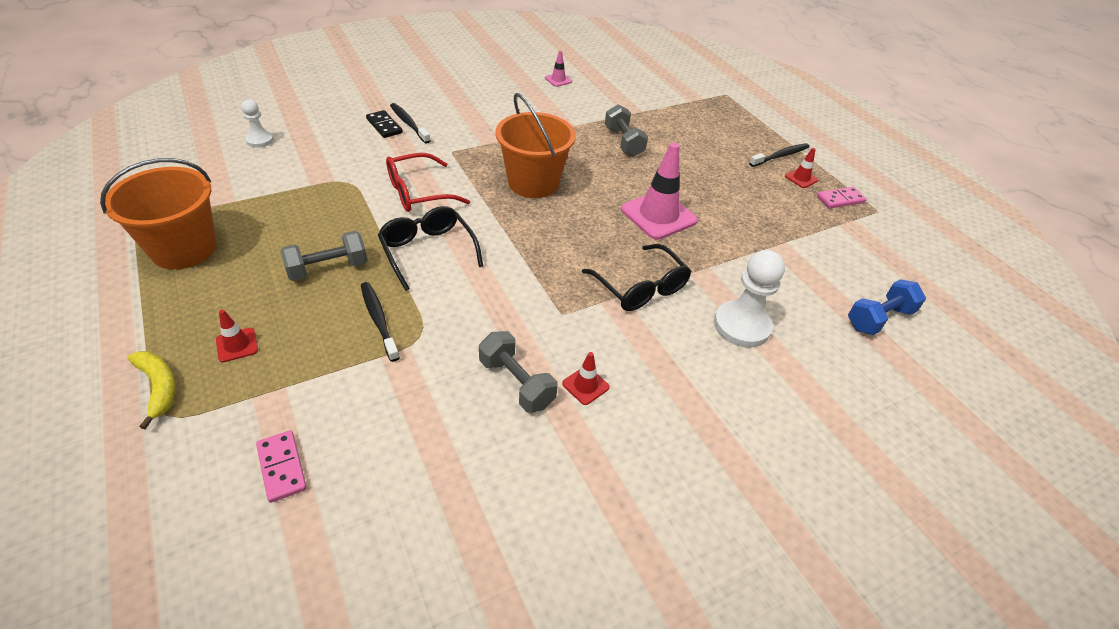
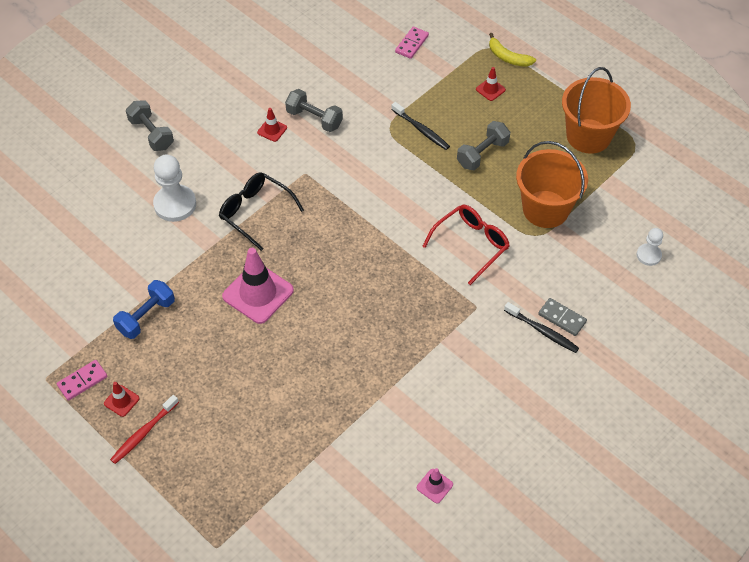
camera: 165 degrees right, 10 degrees up
pink domino [256,430,307,503] -> pink domino turned 75 degrees clockwise [395,27,429,59]
black domino [366,110,403,138] -> grey domino [538,298,587,336]
black glasses [378,206,483,291] -> none
orange bucket [495,93,576,198] -> orange bucket moved to [516,141,588,228]
grey dumbbell [605,104,648,157] -> grey dumbbell moved to [126,100,174,151]
black toothbrush [749,143,809,167] -> red toothbrush [110,395,179,464]
blue dumbbell [848,279,926,335] -> blue dumbbell moved to [113,280,175,339]

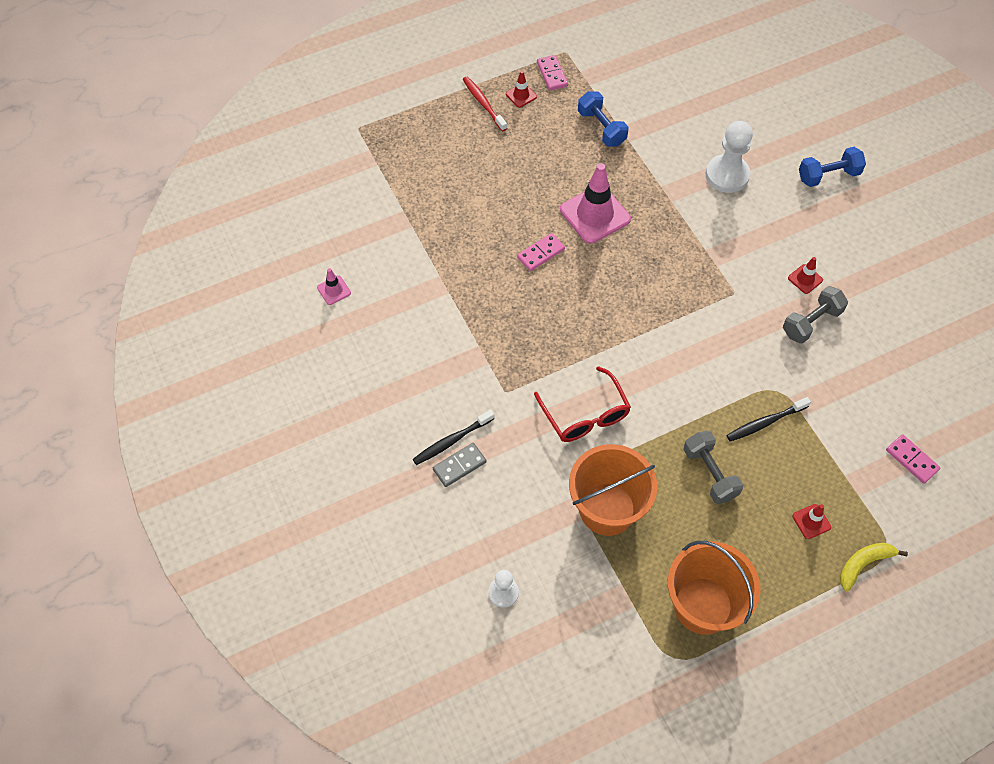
camera: 110 degrees right, 5 degrees up
grey dumbbell [126,100,174,151] -> blue dumbbell [799,147,866,187]
black glasses [219,172,304,251] -> none
none -> pink domino [517,233,565,271]

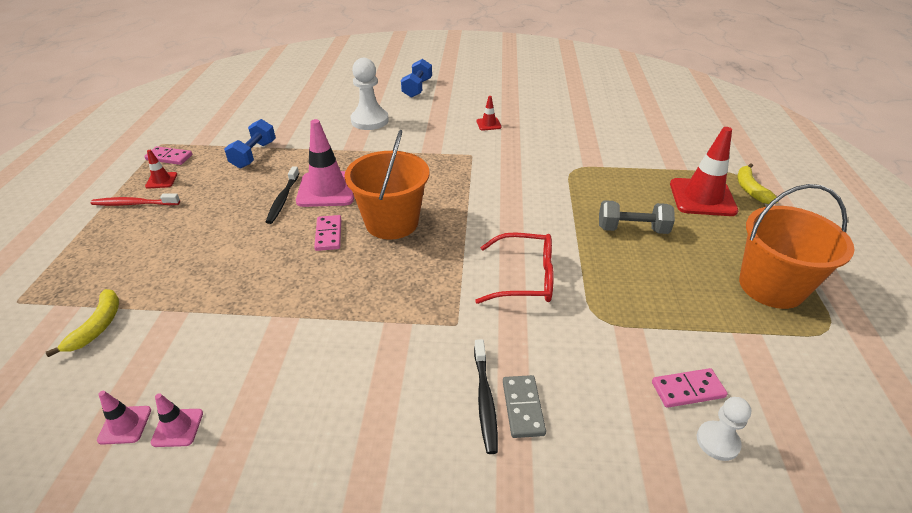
camera: 60 degrees left, 20 degrees down
orange bucket [569,444,657,536] -> orange bucket moved to [344,130,429,240]
blue dumbbell [578,91,629,147] -> blue dumbbell turned 75 degrees counterclockwise [224,119,276,168]
black toothbrush [727,397,811,442] -> black toothbrush moved to [266,166,299,224]
grey dumbbell [783,286,848,344] -> none
red traffic cone [792,504,831,539] -> red traffic cone [670,127,738,216], size x2.13
pink domino [886,434,940,484] -> pink domino moved to [652,368,728,408]
none -> yellow banana [46,289,119,357]
none -> pink traffic cone [97,391,151,445]

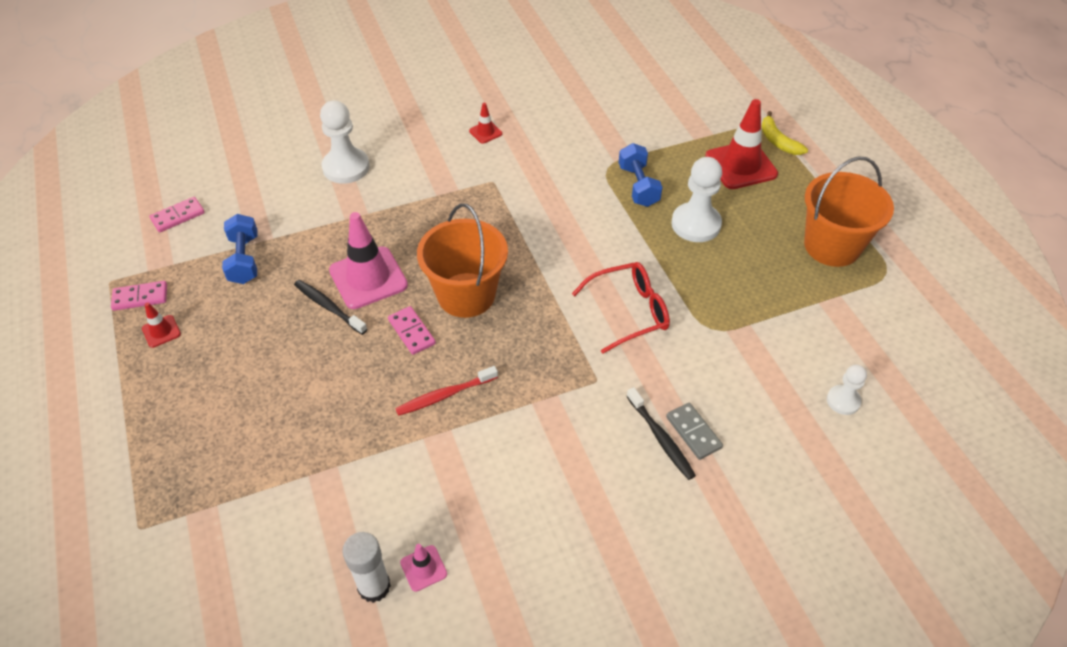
camera: 25 degrees left, 10 degrees up
yellow banana [46,289,119,357] -> none
red toothbrush [91,193,180,206] -> red toothbrush moved to [395,366,498,416]
pink traffic cone [97,391,151,445] -> white glue stick [342,532,391,603]
black toothbrush [266,166,299,224] -> black toothbrush turned 150 degrees clockwise [294,280,367,335]
blue dumbbell [401,59,432,98] -> blue dumbbell moved to [619,143,663,207]
grey dumbbell [599,200,675,234] -> white pawn [671,157,722,242]
pink domino [652,368,728,408] -> pink domino moved to [149,197,205,232]

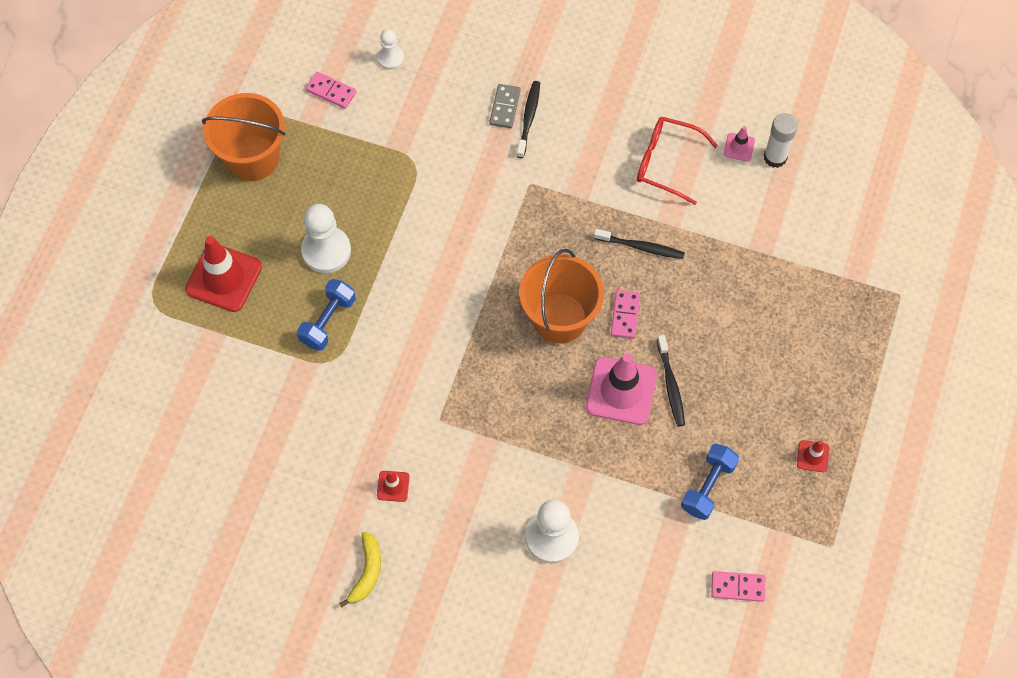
camera: 140 degrees left, 15 degrees up
pink domino [111,281,167,311] -> pink domino moved to [306,72,356,109]
red toothbrush [395,366,498,416] -> black toothbrush [594,229,685,259]
red glasses [572,262,670,354] -> red glasses moved to [637,117,718,205]
yellow banana [761,111,808,155] -> yellow banana moved to [339,532,381,607]

